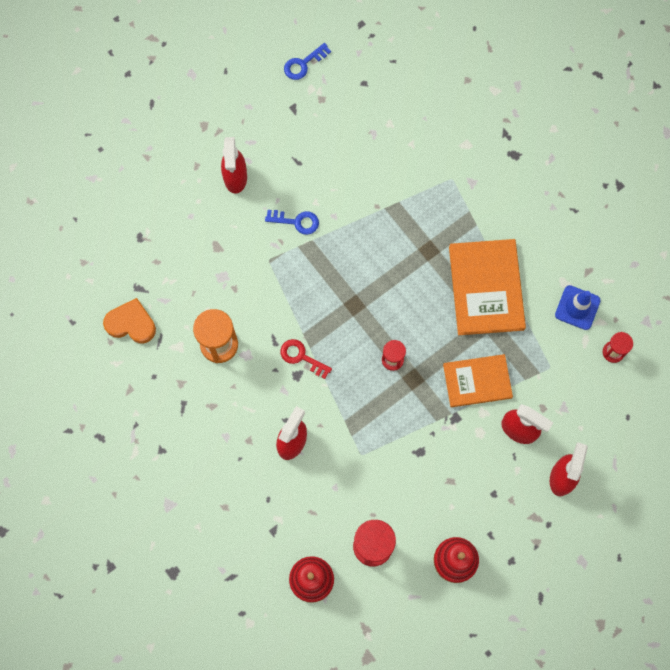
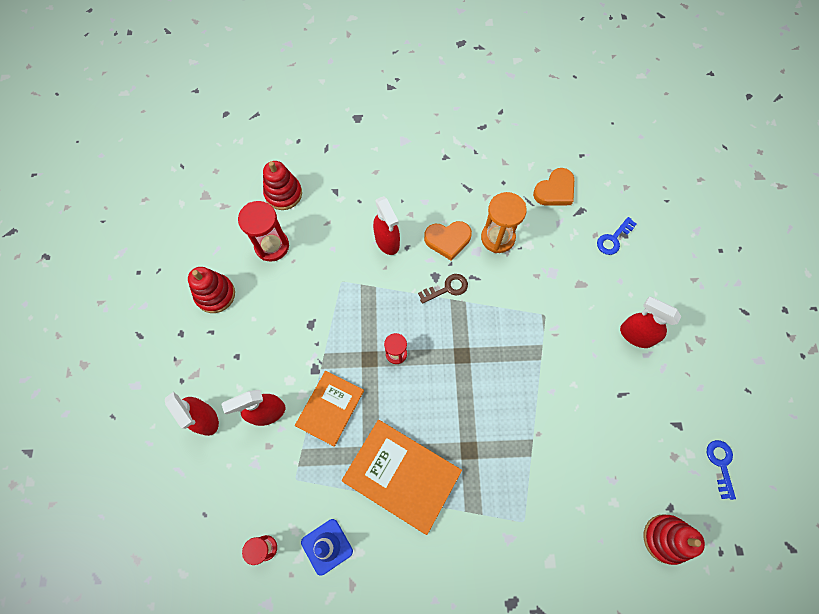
camera: 125 degrees right, 5 degrees down
blue key [265,210,319,235] -> blue key moved to [597,217,637,255]
red key [280,339,332,379] -> brown key [418,274,468,304]
none -> orange heart [424,221,472,261]
none -> red stacking toy [644,514,705,565]

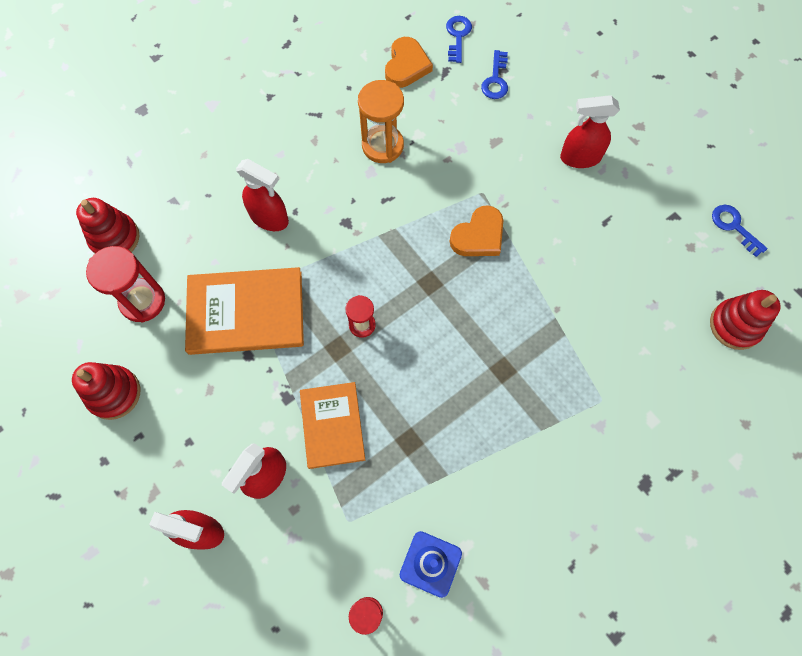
camera: 35 degrees left, 0 degrees up
orange book [342,420,462,535] -> orange book moved to [185,267,304,355]
brown key [418,274,468,304] -> none
orange heart [424,221,472,261] -> orange heart moved to [449,205,503,256]
none -> blue key [446,16,472,63]

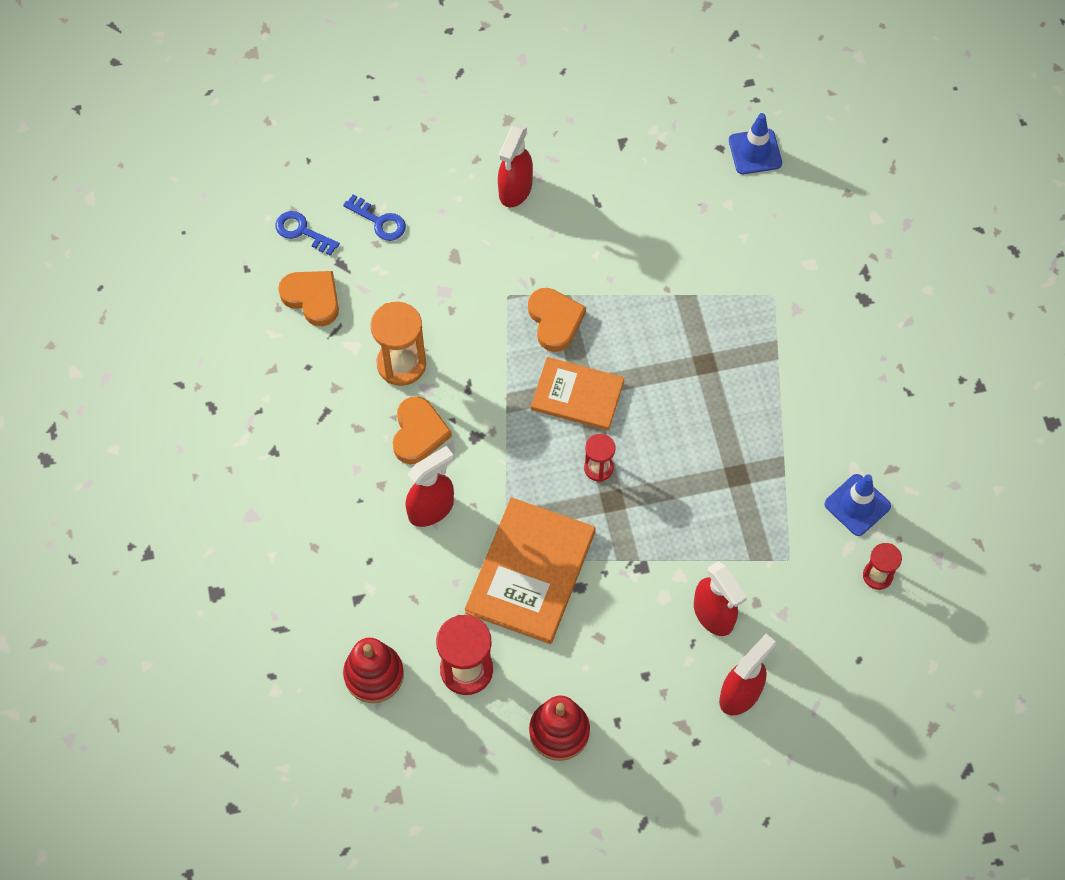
camera: 65 degrees left, 5 degrees down
orange book [300,382,365,469] -> orange book moved to [531,357,625,430]
red stacking toy [710,290,781,350] -> blue traffic cone [729,113,782,174]
blue key [712,205,768,257] -> none
none -> orange heart [393,396,452,464]

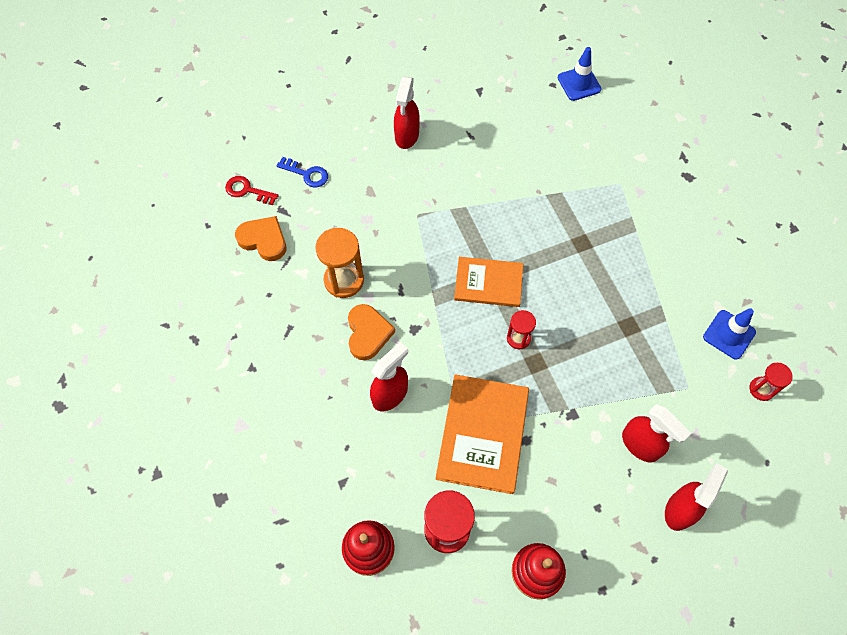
camera: 10 degrees left, 0 degrees up
blue key [276,211,340,256] -> red key [225,176,279,205]
orange heart [528,288,586,352] -> none

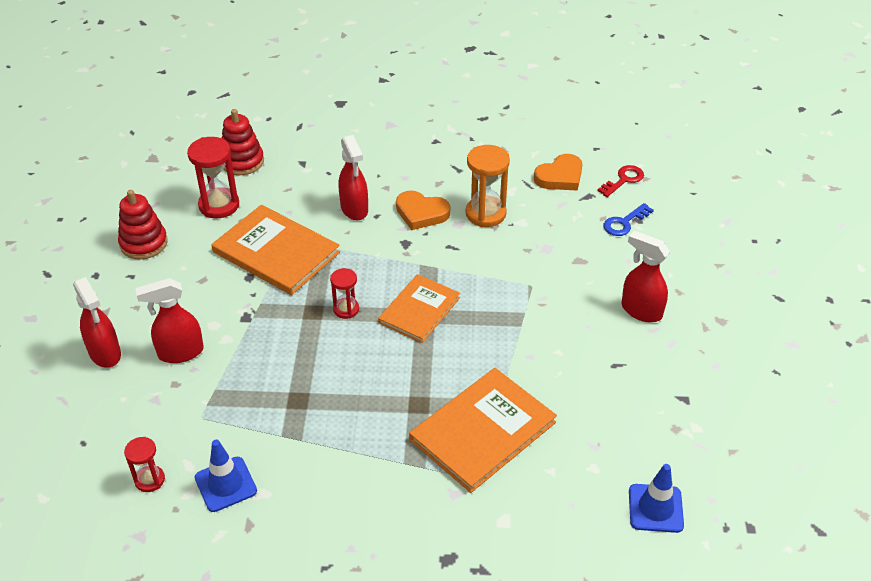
camera: 115 degrees right, 20 degrees down
none -> orange book [409,368,557,493]

